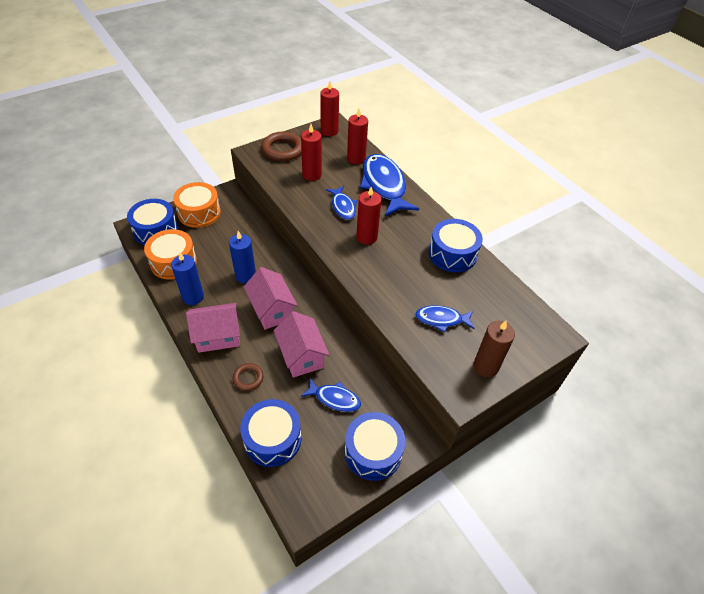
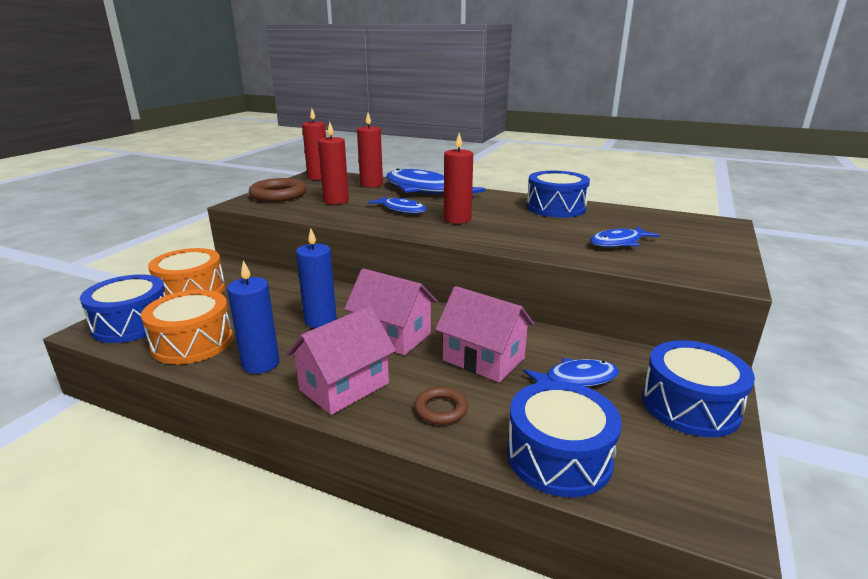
camera: 30 degrees left, 25 degrees down
brown candle [474,321,515,377] -> none

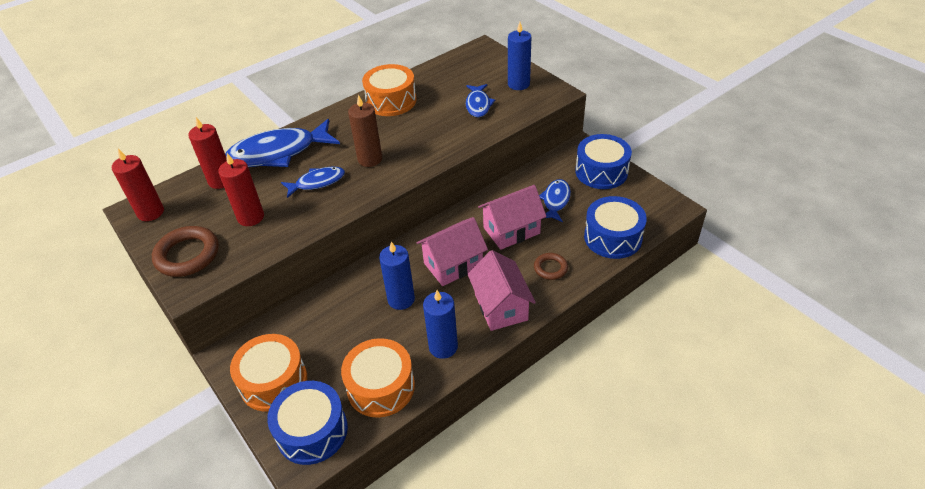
camera: 60 degrees left, 20 degrees up
red candle [444,133,473,224] -> brown candle [348,95,382,167]
blue drum [527,171,590,218] -> orange drum [362,64,416,116]
none -> blue candle [508,22,531,90]

